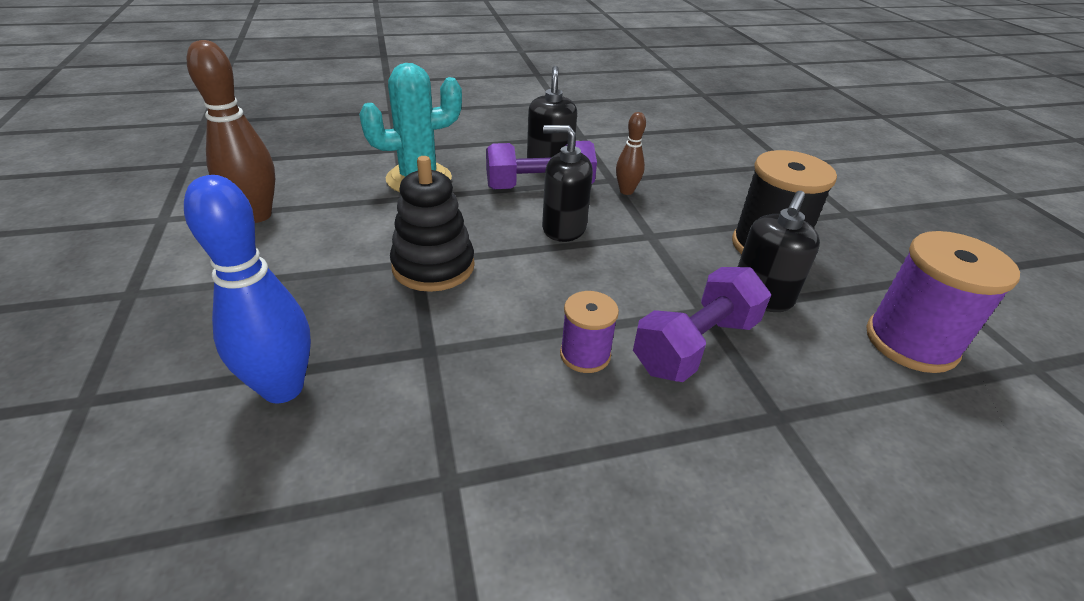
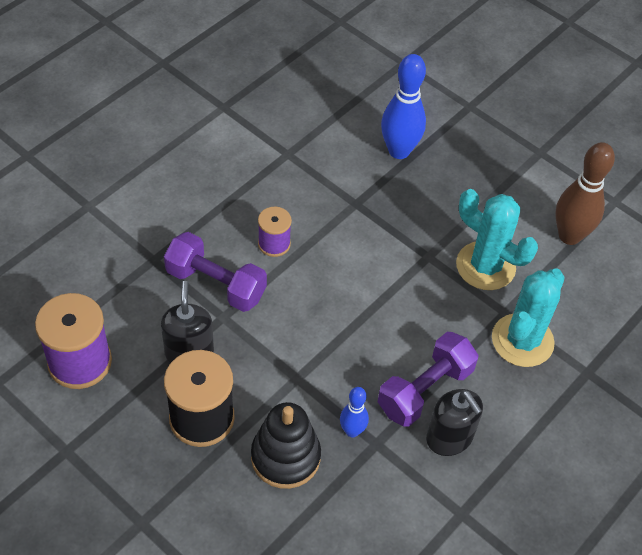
camera: 145 degrees right, 15 degrees up
black stacking toy [390,156,475,292] -> black stacking toy moved to [251,402,321,489]
black soap dispenser [542,125,593,242] -> none
brown bowling pin [616,112,646,195] -> blue bowling pin [340,387,369,437]
purple dumbbell [633,267,771,382] -> purple dumbbell turned 75 degrees counterclockwise [164,232,267,312]
none -> turquoise cactus [456,189,538,290]

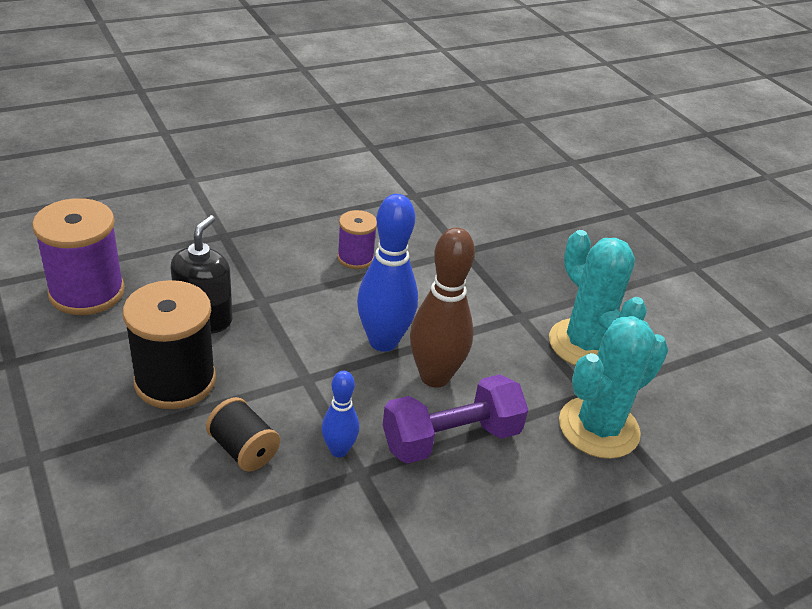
camera: 20 degrees right, 15 degrees down
purple dumbbell [164,232,267,312] -> none
black stacking toy [251,402,321,489] -> black spool [206,397,280,472]
blue bowling pin [381,54,426,159] -> blue bowling pin moved to [357,194,418,352]
black soap dispenser [426,389,483,456] -> none
brown bowling pin [555,142,615,245] -> brown bowling pin moved to [410,227,475,388]

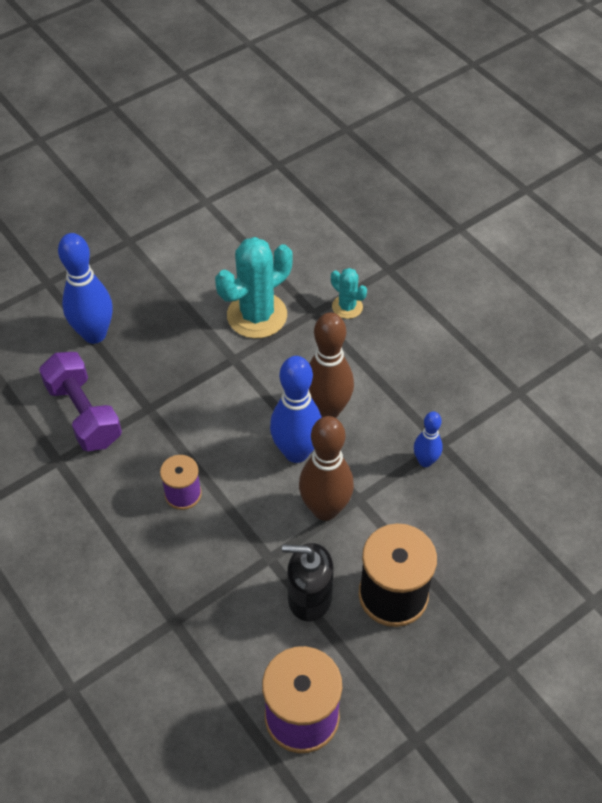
camera: 95 degrees left, 15 degrees up
black spool [206,397,280,472] -> none
purple dumbbell [383,374,528,464] -> purple dumbbell moved to [39,352,122,451]
turquoise cactus [559,316,668,459] -> turquoise cactus [331,268,367,319], size x0.52
none -> blue bowling pin [58,233,113,344]
none -> brown bowling pin [299,416,354,521]

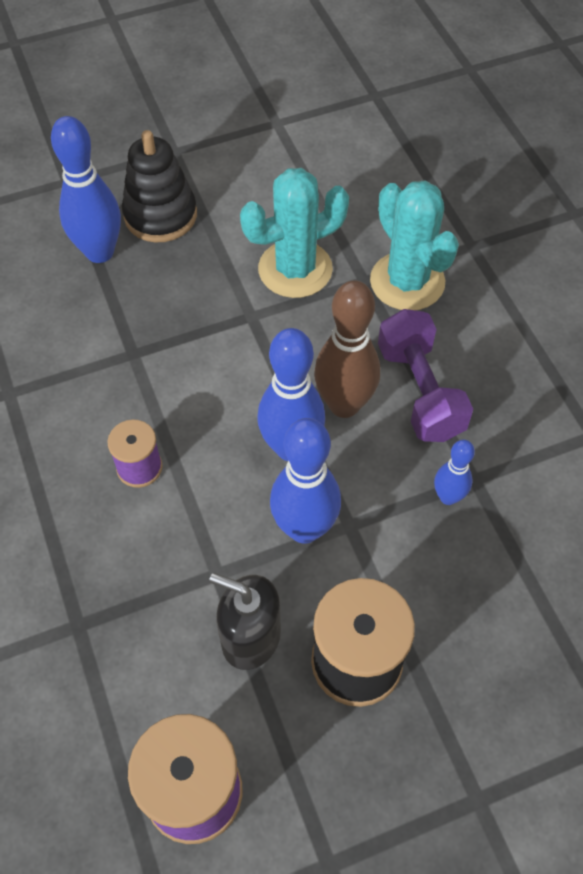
camera: 15 degrees right, 5 degrees up
purple dumbbell [39,352,122,451] -> purple dumbbell moved to [378,309,473,442]
brown bowling pin [299,416,354,521] -> blue bowling pin [270,418,341,544]
turquoise cactus [331,268,367,319] -> turquoise cactus [370,180,459,310], size x1.94
none -> black stacking toy [122,130,197,242]

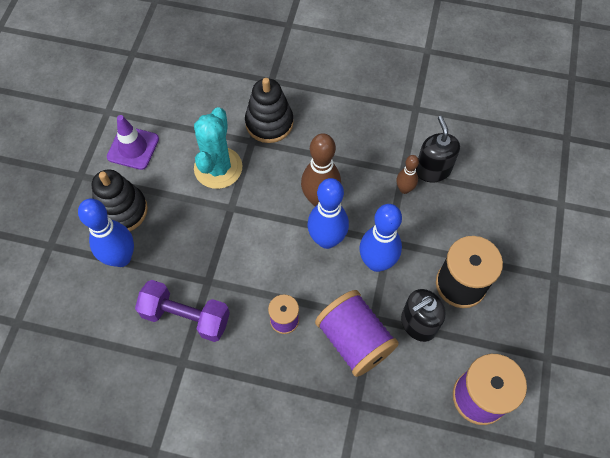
camera: 55 degrees left, 5 degrees up
turquoise cactus [370,180,459,310] -> black stacking toy [245,78,293,143]
purple dumbbell [378,309,473,442] -> purple dumbbell moved to [135,280,230,342]
blue bowling pin [434,440,475,505] -> brown bowling pin [396,155,419,194]
none -> purple traffic cone [107,115,159,170]
none -> purple spool [315,290,399,377]
none -> black soap dispenser [416,116,460,183]

